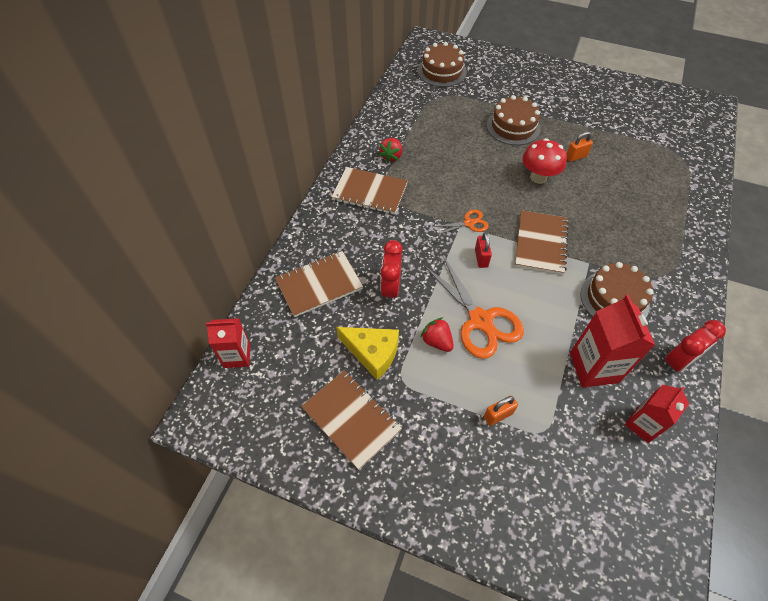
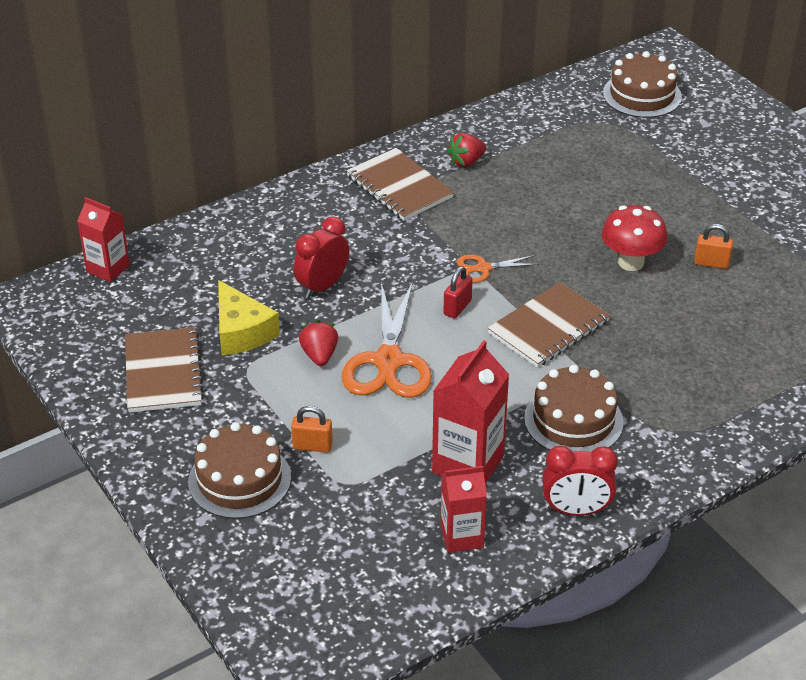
camera: 35 degrees right, 15 degrees down
brown notebook [275,251,363,317] -> none
orange scissors [433,210,489,236] -> orange scissors turned 150 degrees clockwise [457,255,539,283]
brown cake [487,95,541,145] -> brown cake moved to [188,422,291,519]

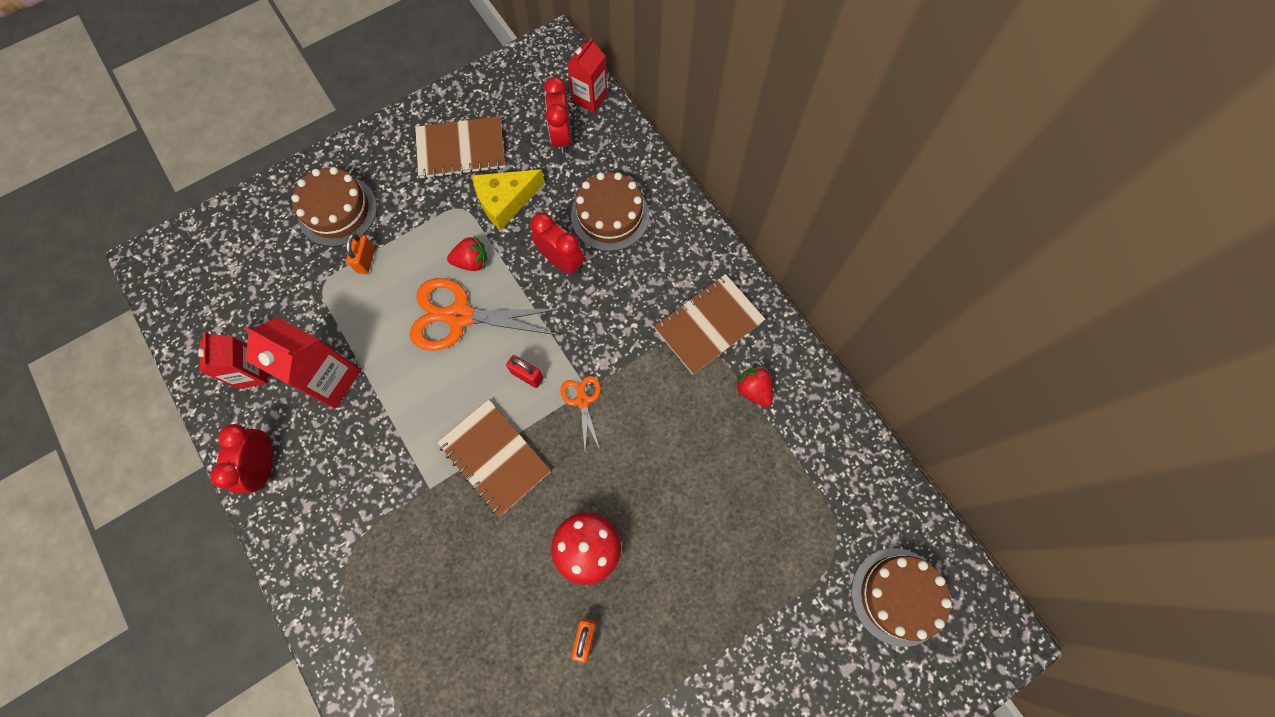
camera: 90 degrees right, 30 degrees up
brown cake [524,365,623,452] -> brown cake moved to [571,172,649,251]
none -> red clock [544,77,571,154]

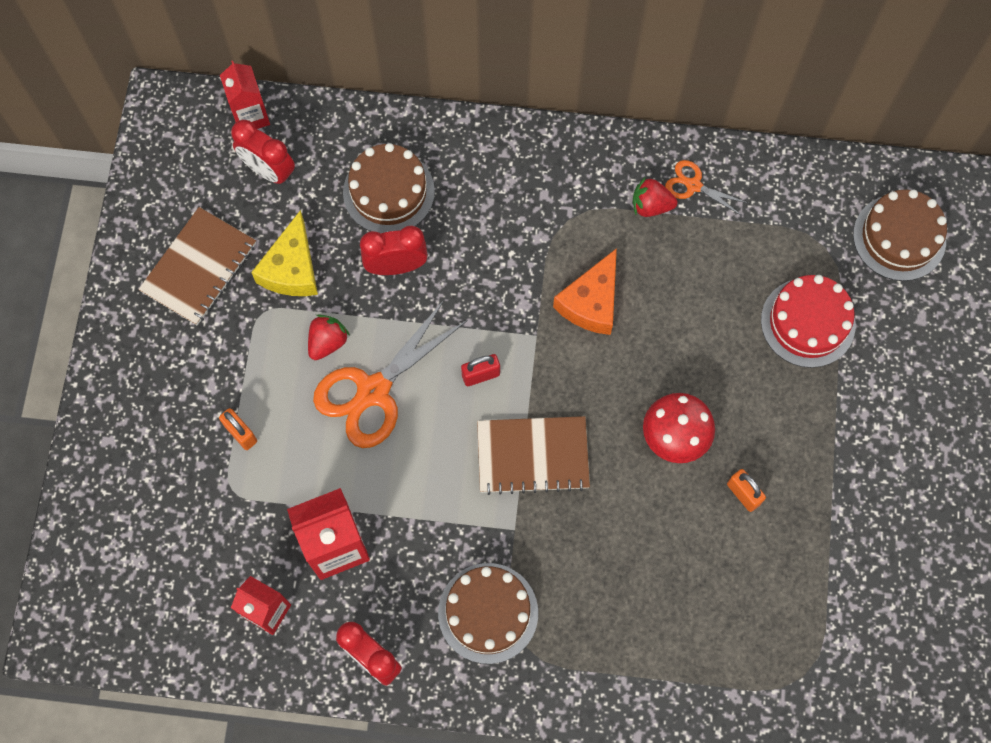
camera: 50 degrees left, 0 degrees up
brown cake [291,167,377,247] -> brown cake moved to [438,563,538,664]
orange scissors [560,376,601,450] -> orange scissors moved to [665,160,748,216]
brown notebook [654,274,765,375] -> none
none -> orange cheese [553,248,617,335]
none -> red cake [761,275,856,368]

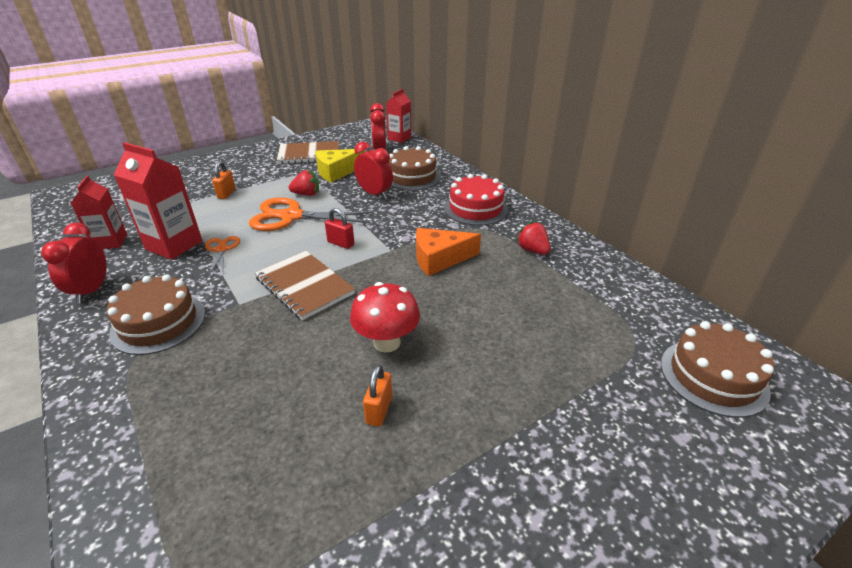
camera: 50 degrees right, 35 degrees down
orange scissors [665,160,748,216] -> orange scissors moved to [205,236,240,275]
red cake [761,275,856,368] -> red cake moved to [444,174,508,225]

